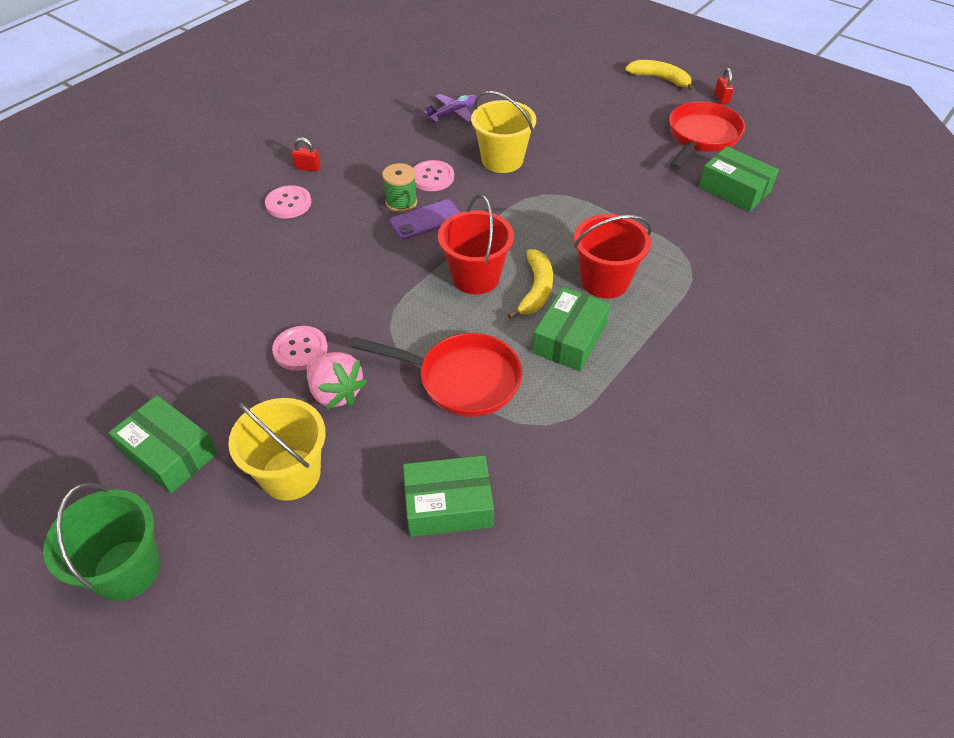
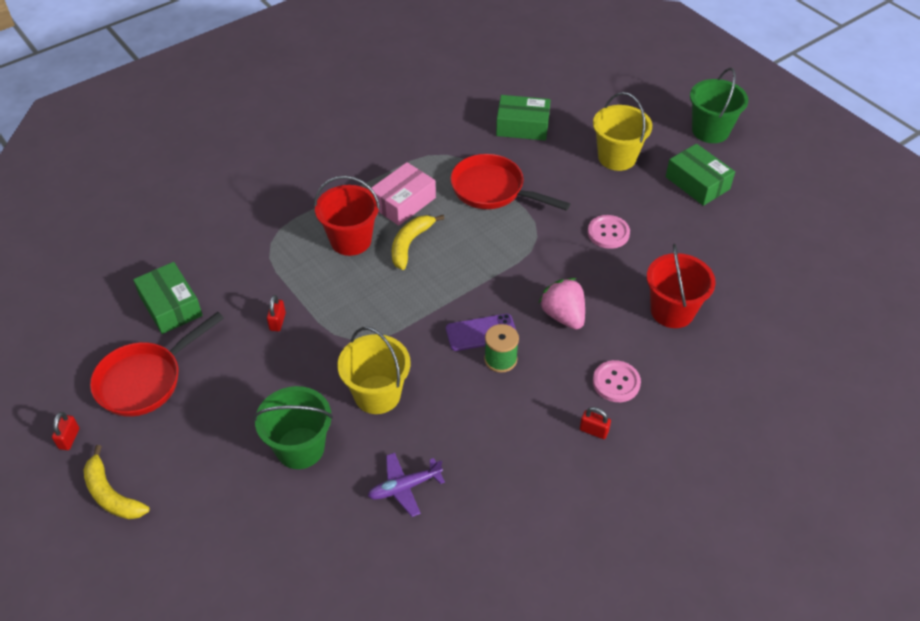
camera: 165 degrees left, 0 degrees up
pink strawberry [307,352,367,409] -> pink strawberry moved to [539,278,585,329]
pink button [413,160,454,191] -> none
red bucket [438,194,514,295] -> red bucket moved to [647,244,716,328]
green box [532,287,610,371] -> pink box [371,162,436,226]
none -> green bucket [253,386,333,469]
none -> red padlock [267,295,286,331]

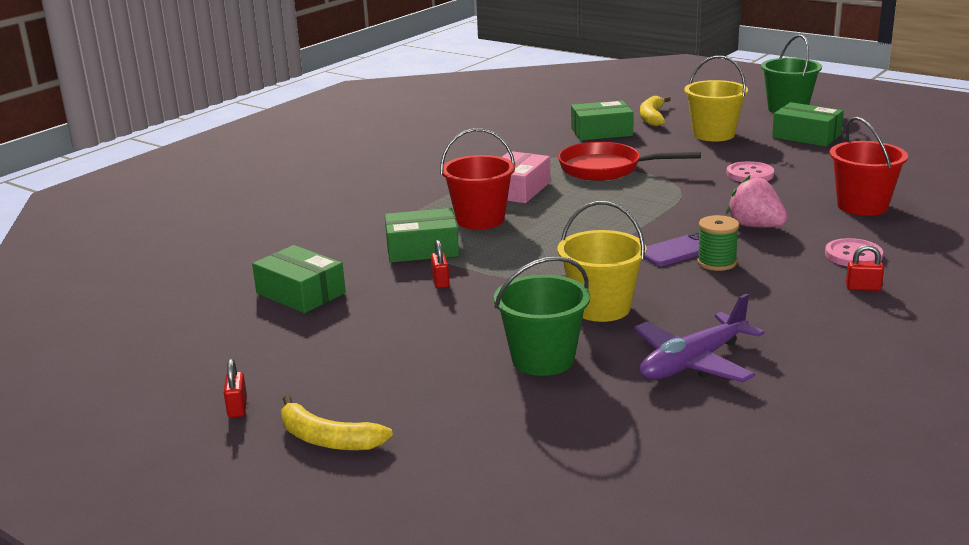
camera: 15 degrees left, 25 degrees down
red pan [90,312,224,417] -> none
purple plane [368,453,445,517] -> purple plane [634,294,764,382], size x1.52
yellow banana [392,215,444,270] -> yellow banana moved to [640,96,671,126]
none -> green box [385,208,459,263]

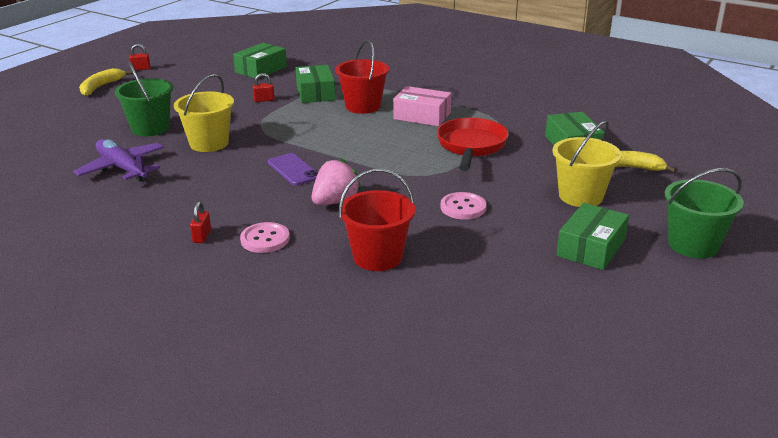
camera: 85 degrees right, 5 degrees up
green spool [697,215,739,271] -> none

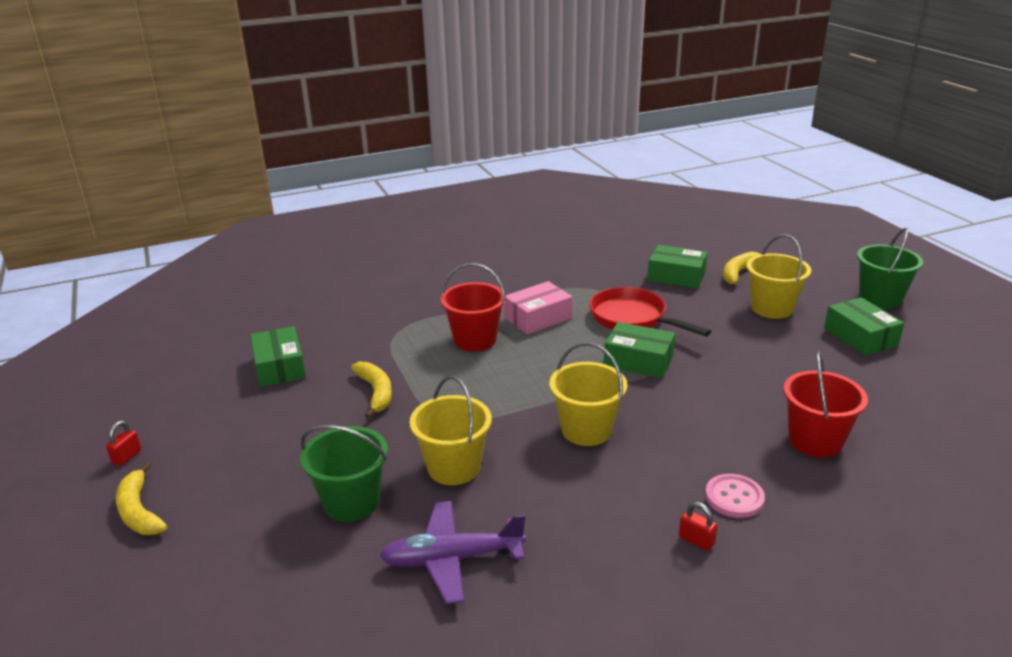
camera: 55 degrees left, 0 degrees up
red padlock [253,73,275,102] -> yellow banana [351,362,392,418]
purple phone [268,153,318,186] -> yellow bucket [550,342,627,446]
green box [296,65,336,103] -> green box moved to [604,322,675,378]
pink strawberry [311,158,361,205] -> none
pink button [441,192,487,219] -> none

